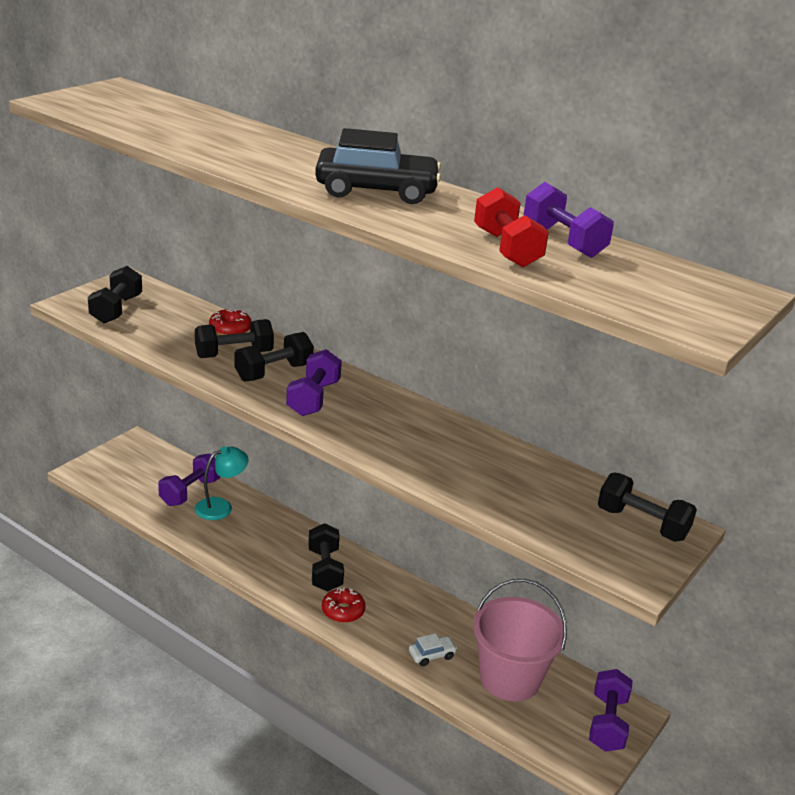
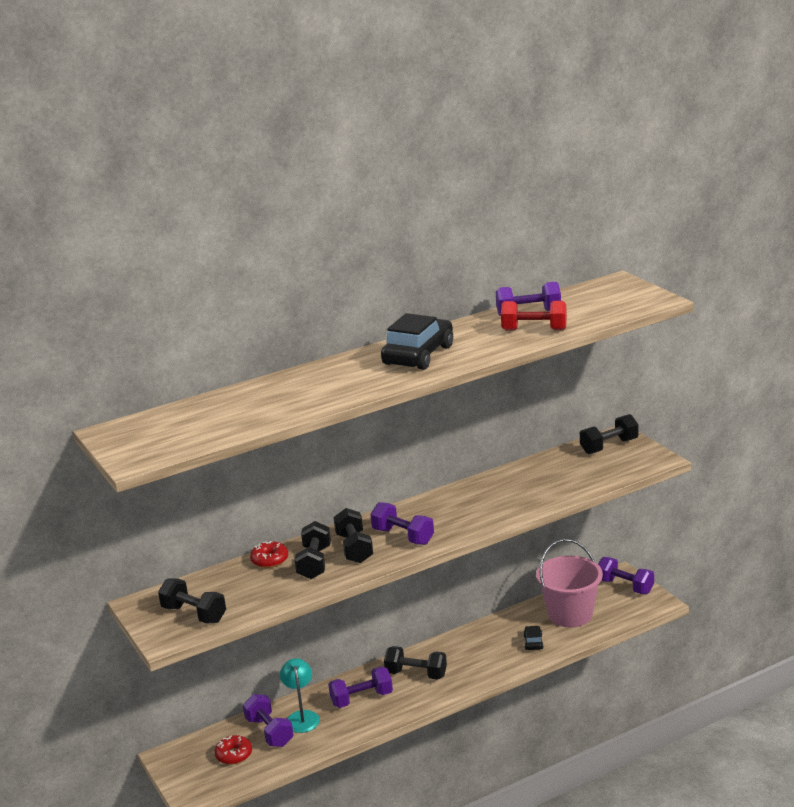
camera: 60 degrees left, 5 degrees down
red donut [322,588,366,623] -> red donut moved to [214,735,252,765]
white car [409,633,457,666] -> black car [523,626,544,650]
none -> purple dumbbell [328,667,393,708]

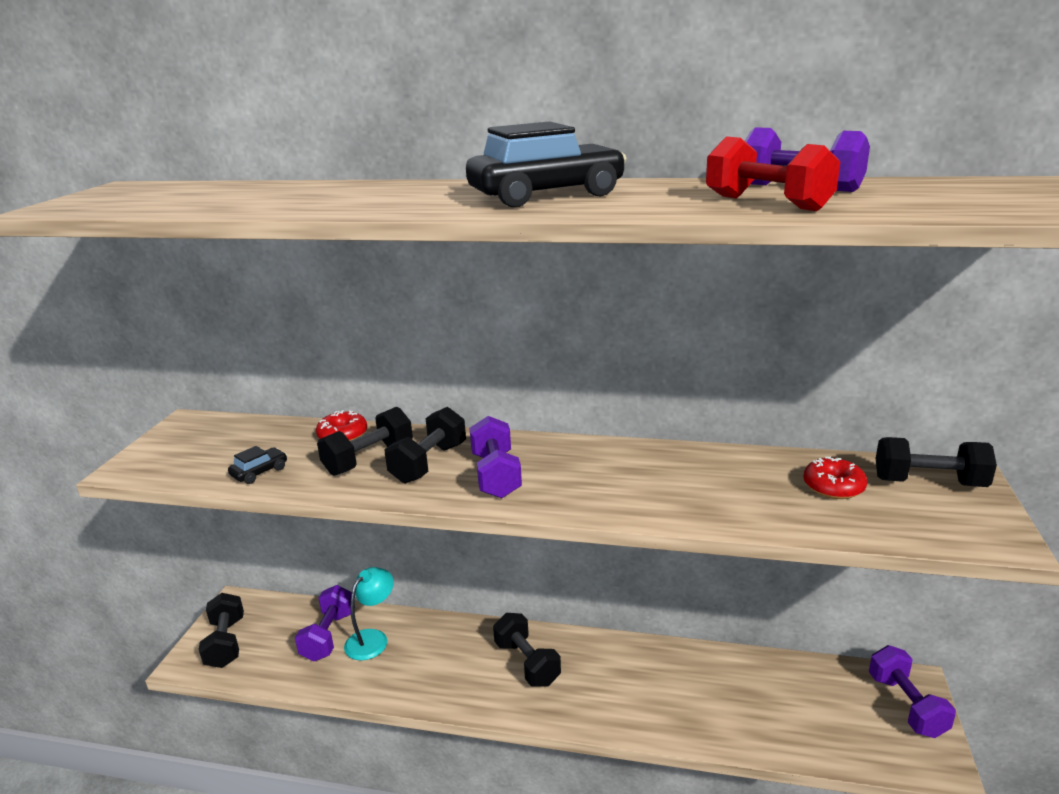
camera: 40 degrees right, 0 degrees up
black dumbbell [158,578,226,623] -> black dumbbell moved to [199,593,244,668]
red donut [214,735,252,765] -> red donut moved to [804,457,867,499]
purple dumbbell [328,667,393,708] -> none
black car [523,626,544,650] -> black car moved to [228,446,287,484]
pink bucket [536,539,603,628] -> none

